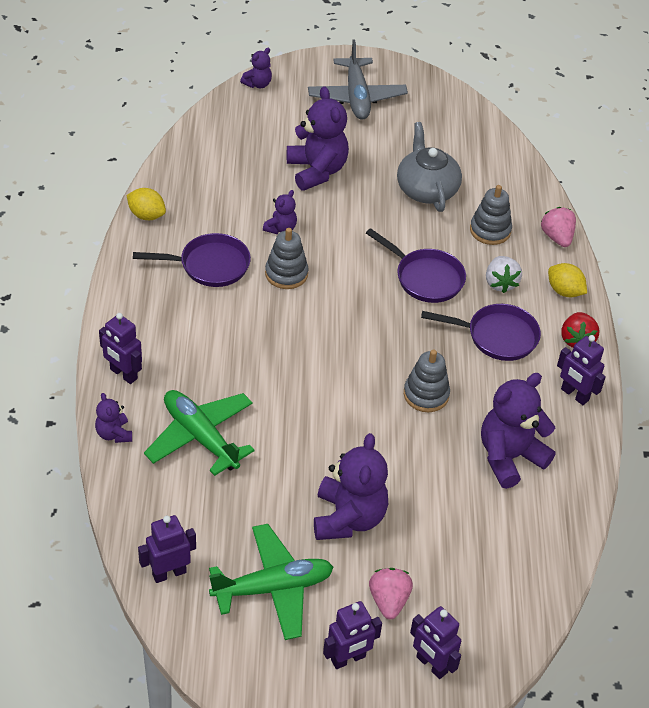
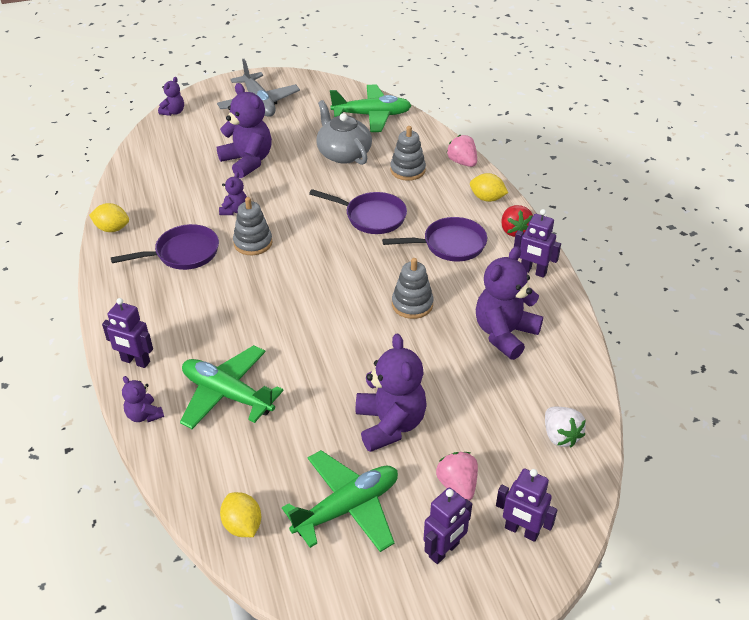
camera: 15 degrees left, 5 degrees down
purple robot [138,515,196,583] -> yellow lemon [220,492,261,537]
white strawberry [486,256,522,293] -> white strawberry moved to [545,407,586,447]
none -> green plane [330,85,412,132]

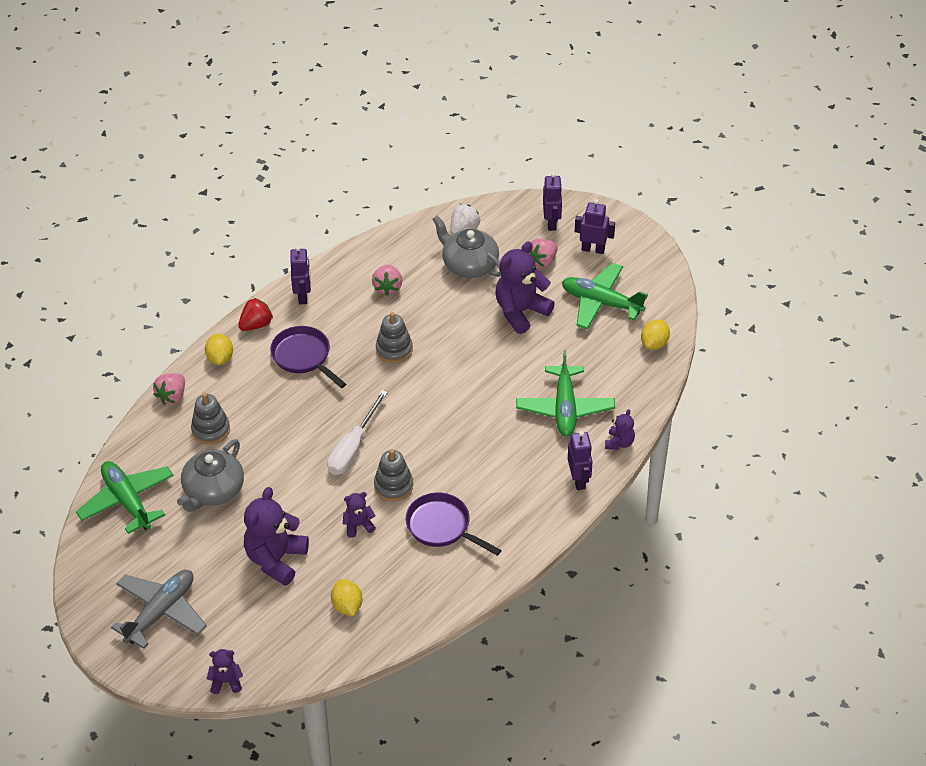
camera: 120 degrees left, 5 degrees up
yellow lemon [89,203,129,232] -> yellow lemon moved to [331,579,362,616]
purple pan [309,189,407,234] -> none
purple teddy bear [476,246,543,360] -> pink strawberry [372,265,402,295]
none -> white screwdriver [327,390,388,475]
none -> grey teapot [432,216,502,278]

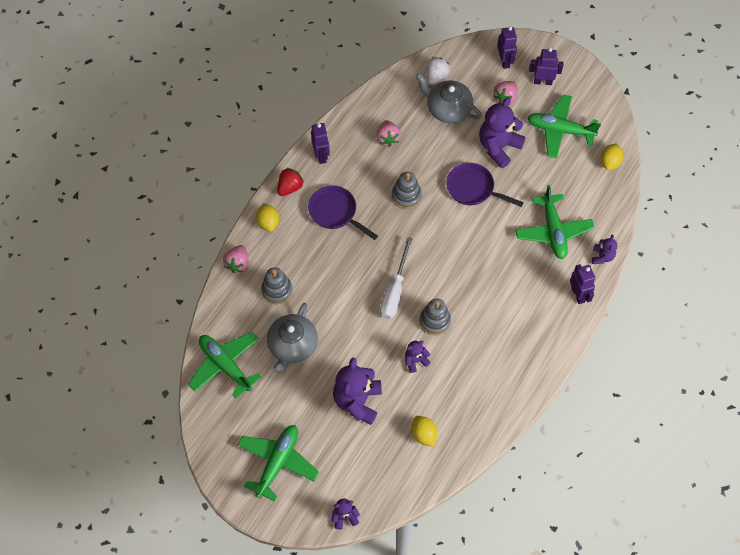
camera: 10 degrees left, 15 degrees up
grey plane [111,570,207,649] -> green plane [237,425,319,501]
purple pan [406,493,502,556] -> purple pan moved to [446,163,524,207]

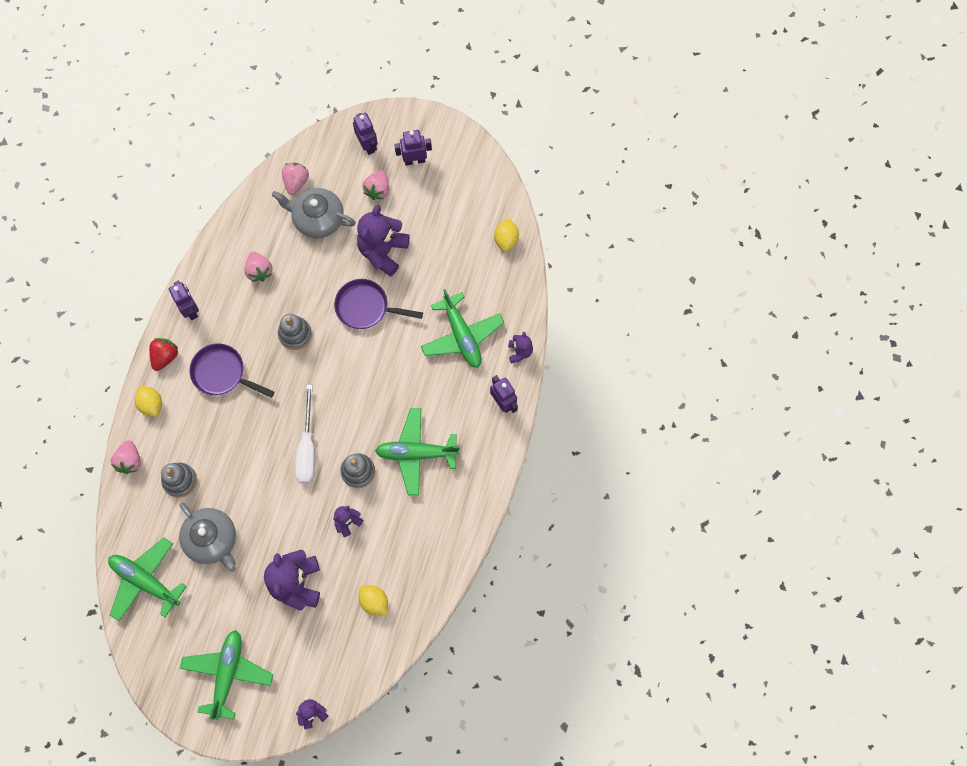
camera: 15 degrees left, 10 degrees up
grey teapot [267,303,318,373] -> grey teapot turned 45 degrees counterclockwise [179,502,236,572]
white strawberry [427,57,450,85] -> pink strawberry [282,163,309,195]
green plane [527,94,601,158] -> green plane moved to [375,408,460,496]

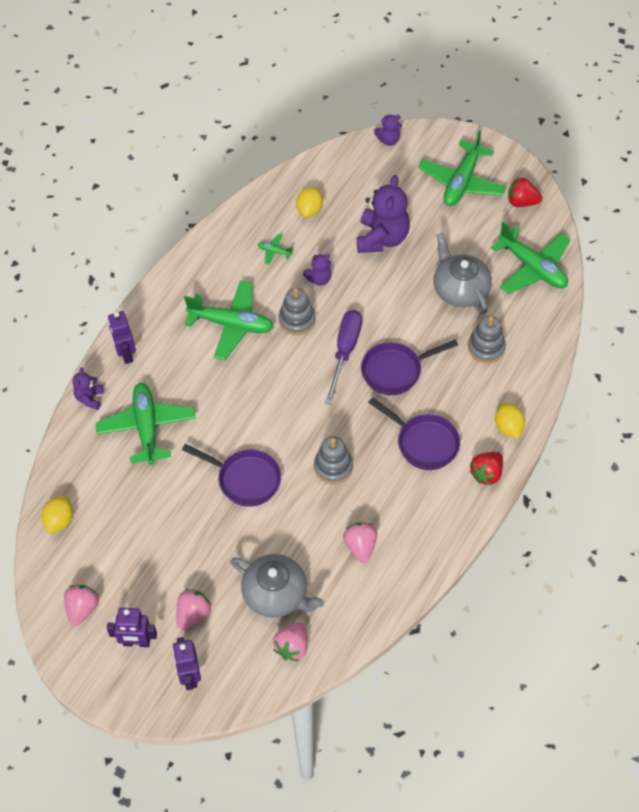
camera: 165 degrees left, 15 degrees down
pink strawberry [111,440,141,474] -> pink strawberry moved to [64,585,99,626]
purple robot [169,281,199,320] -> none
white screwdriver [295,385,315,484] -> purple screwdriver [325,310,362,405]
purple teddy bear [357,205,409,277] -> none
yellow lemon [359,585,388,615] -> yellow lemon turned 45 degrees clockwise [296,187,323,218]
none -> green plane [258,234,294,265]
none -> purple pan [361,340,458,395]
none -> red strawberry [508,178,542,207]

